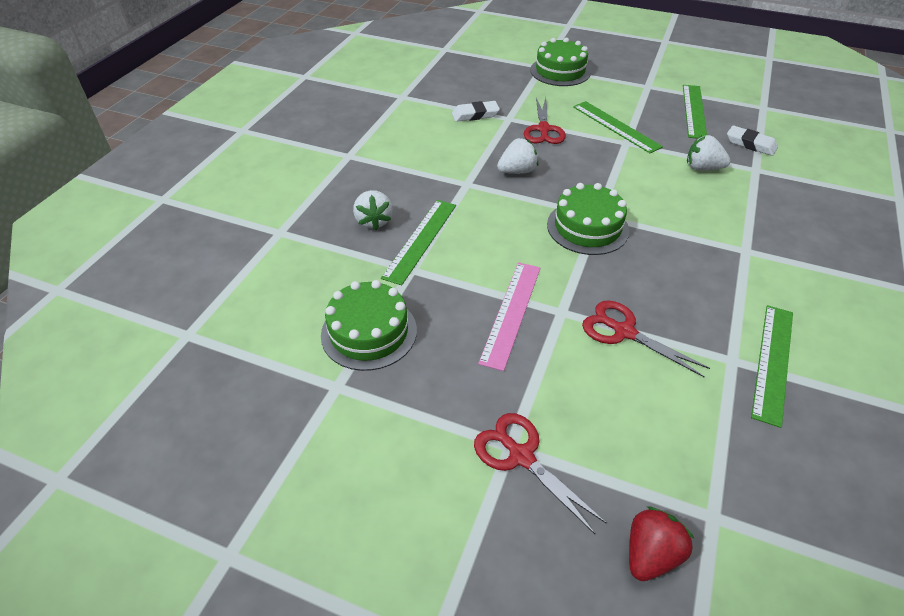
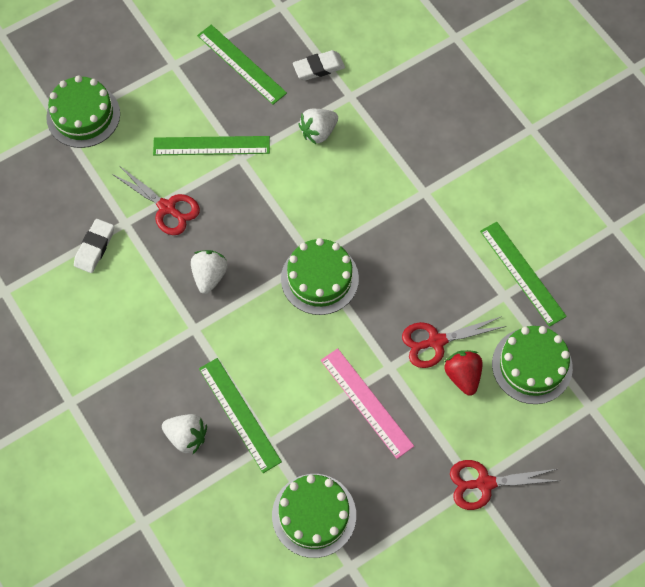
camera: 55 degrees left, 20 degrees up
red strawberry [629,507,694,581] -> red strawberry moved to [444,350,483,395]
none -> green cake [492,326,573,404]

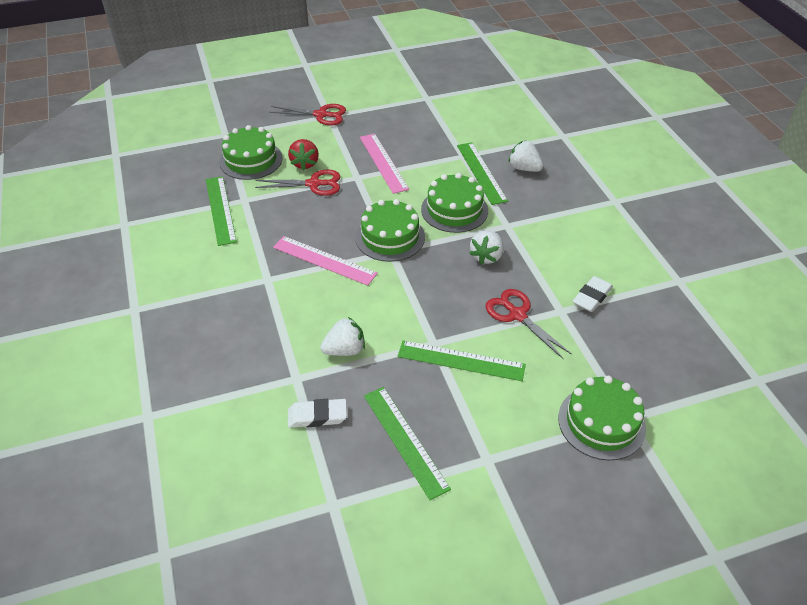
camera: 165 degrees left, 20 degrees down
green cake [272,474,356,558] -> green cake moved to [421,173,488,233]
none -> pink ruler [273,236,378,286]

